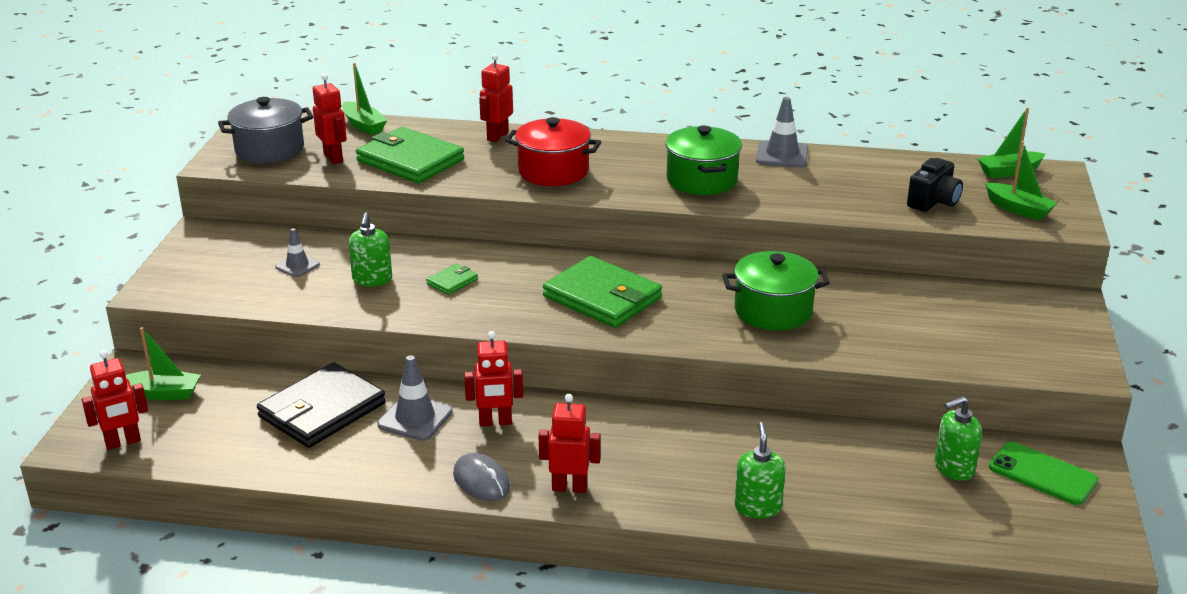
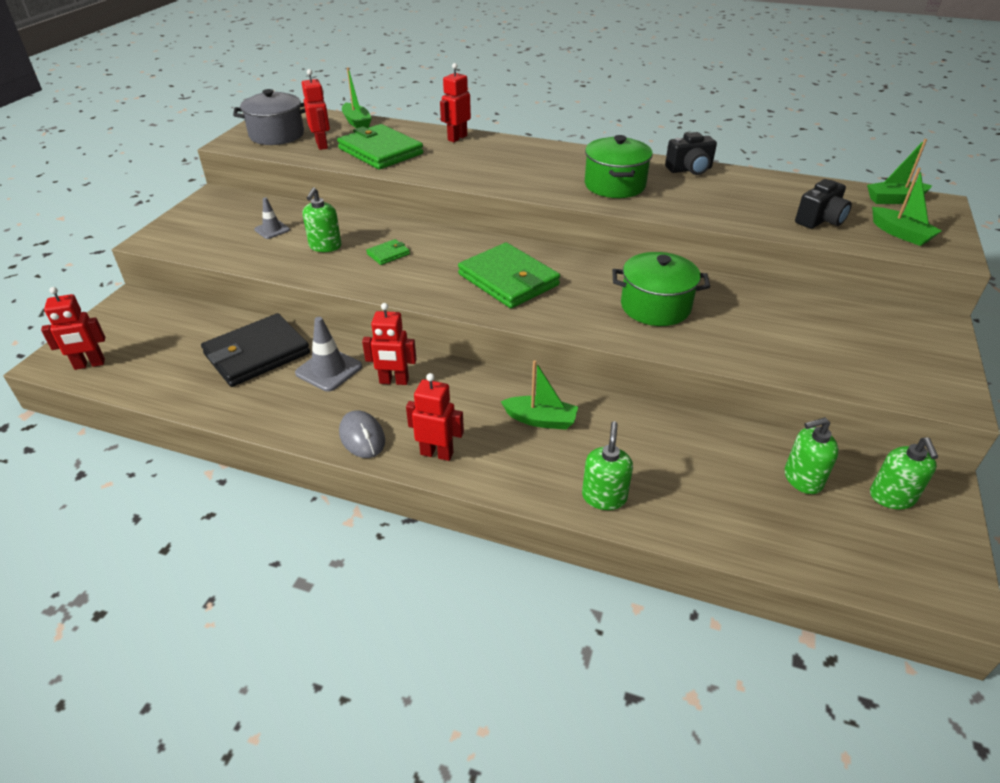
camera: 10 degrees right, 10 degrees up
green boat [126,327,200,400] -> green boat moved to [501,360,578,430]
red pot [505,117,601,186] -> none
grey traffic cone [756,97,808,168] -> black camera [665,132,717,175]
green phone [989,442,1098,505] -> green soap dispenser [870,437,938,509]

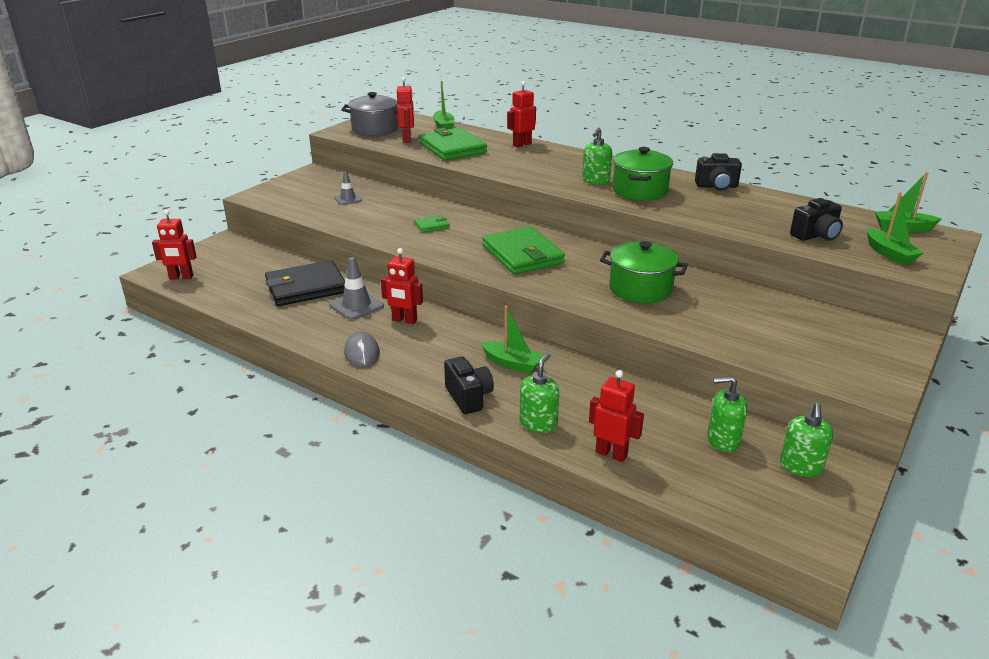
camera: 15 degrees right, 10 degrees down
green soap dispenser [303,187,342,252] -> green soap dispenser moved to [582,128,612,185]
red robot [406,373,464,461] -> red robot moved to [589,370,644,462]
none -> black camera [444,357,494,414]

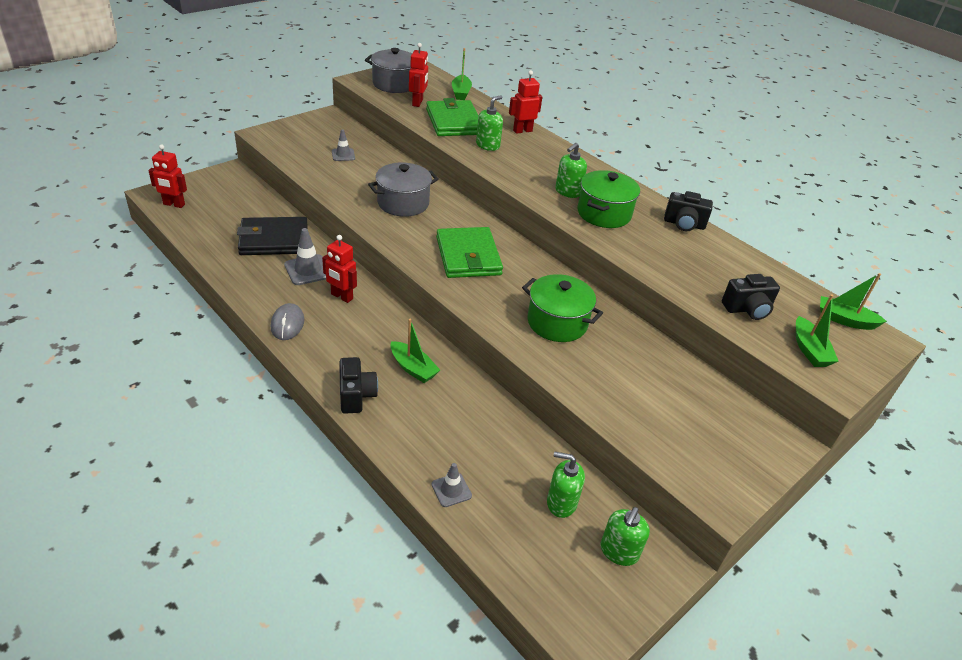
camera: 10 degrees right, 10 degrees up
green wallet [415,215,450,233] -> grey pot [368,162,439,217]
green soap dispenser [520,353,559,433] -> green soap dispenser moved to [476,95,503,151]
red robot [589,370,644,462] -> grey traffic cone [432,463,472,507]

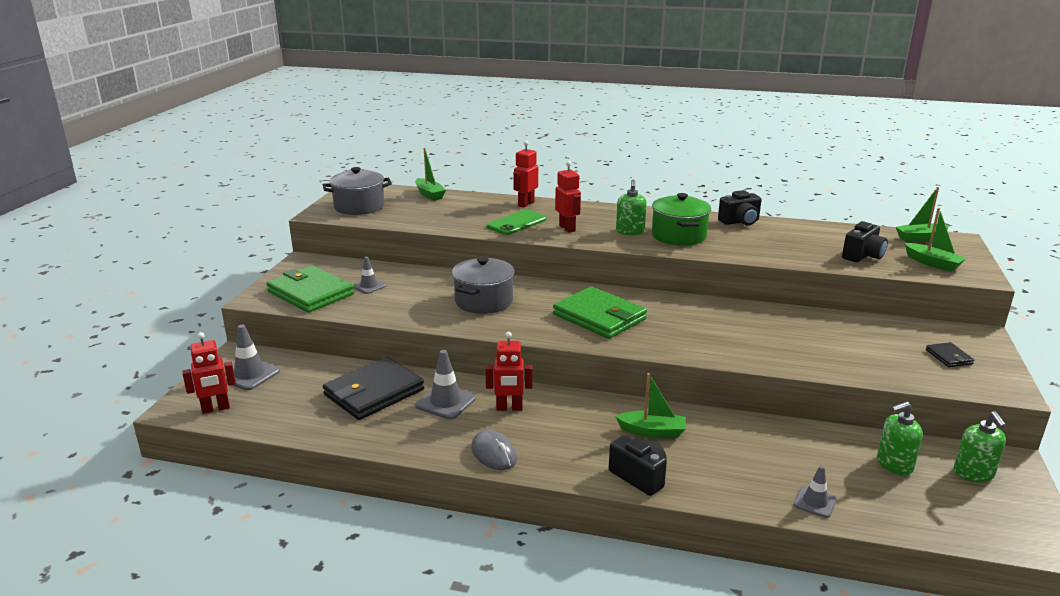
camera: 30 degrees left, 15 degrees down
red robot [409,43,428,107] -> red robot moved to [555,161,581,233]
green wallet [426,98,479,136] -> green wallet moved to [266,266,354,313]
green soap dispenser [476,95,503,151] -> green phone [486,210,547,235]
green pot [522,274,603,342] -> none
none -> grey traffic cone [225,325,280,390]
none -> black wallet [926,342,974,367]

